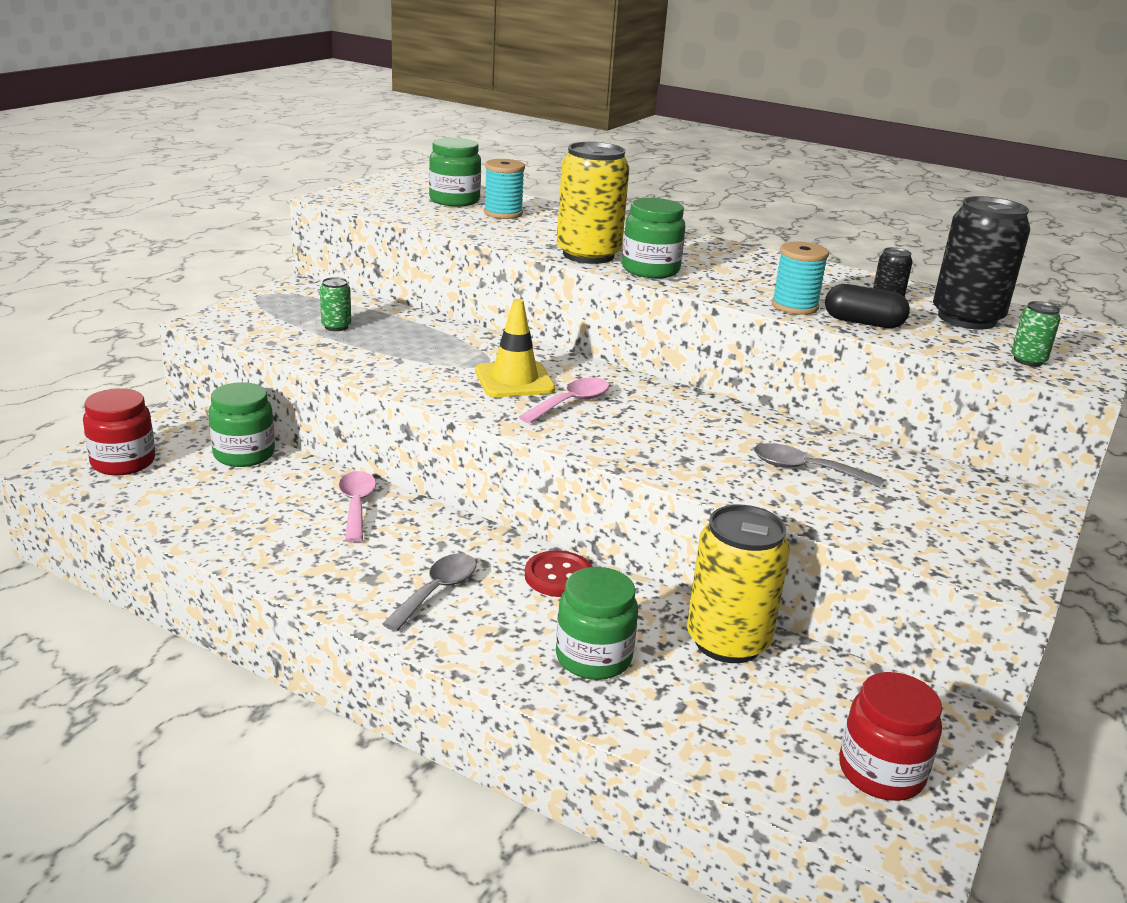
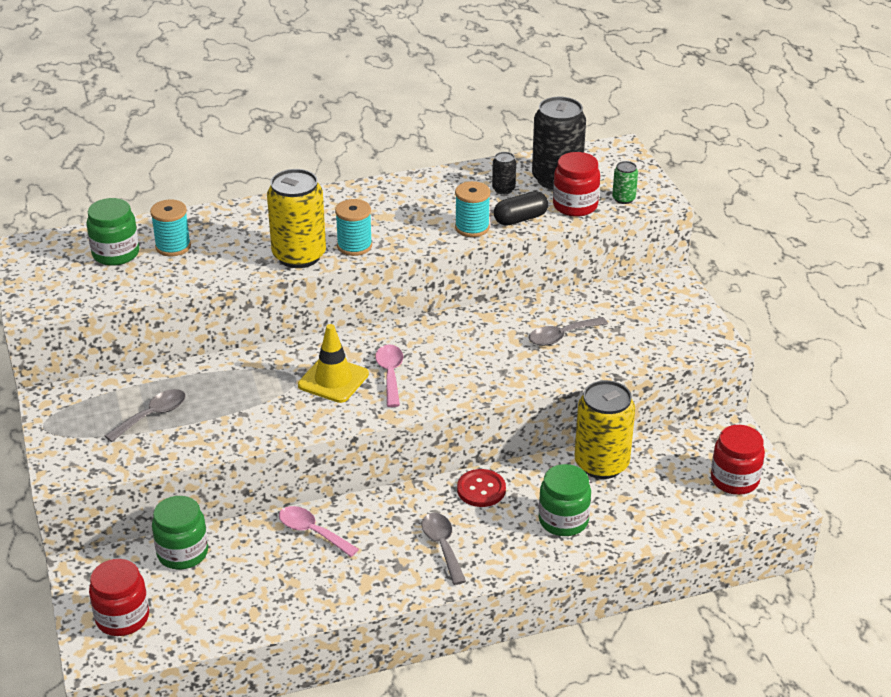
camera: 45 degrees left, 10 degrees up
green can [320,277,351,331] -> grey spoon [105,389,186,442]
green jar [622,198,686,278] -> turquoise spool [335,199,372,256]
none -> red jar [553,152,600,217]

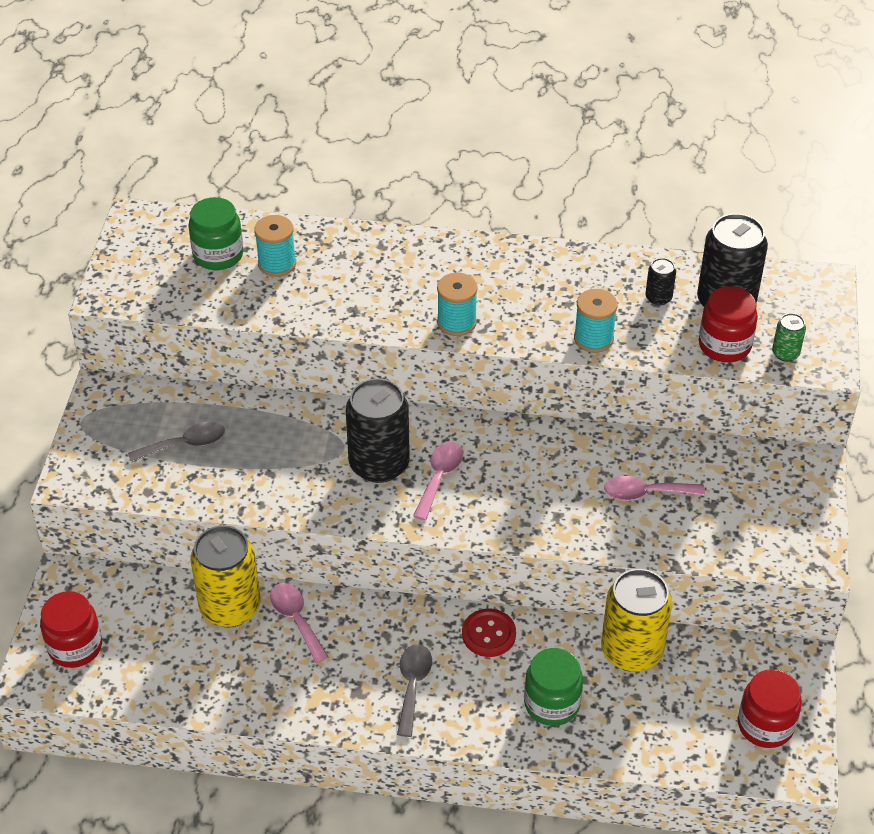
camera: 25 degrees right, 10 degrees up
green jar [152,496,208,570] -> none
yellow can [267,169,326,268] -> yellow can moved to [191,525,260,628]
yellow traffic cone [298,324,369,403] -> black can [346,378,410,483]
black capsule [494,191,548,226] -> none
grey spoon [529,317,608,346] -> pink spoon [604,476,705,501]

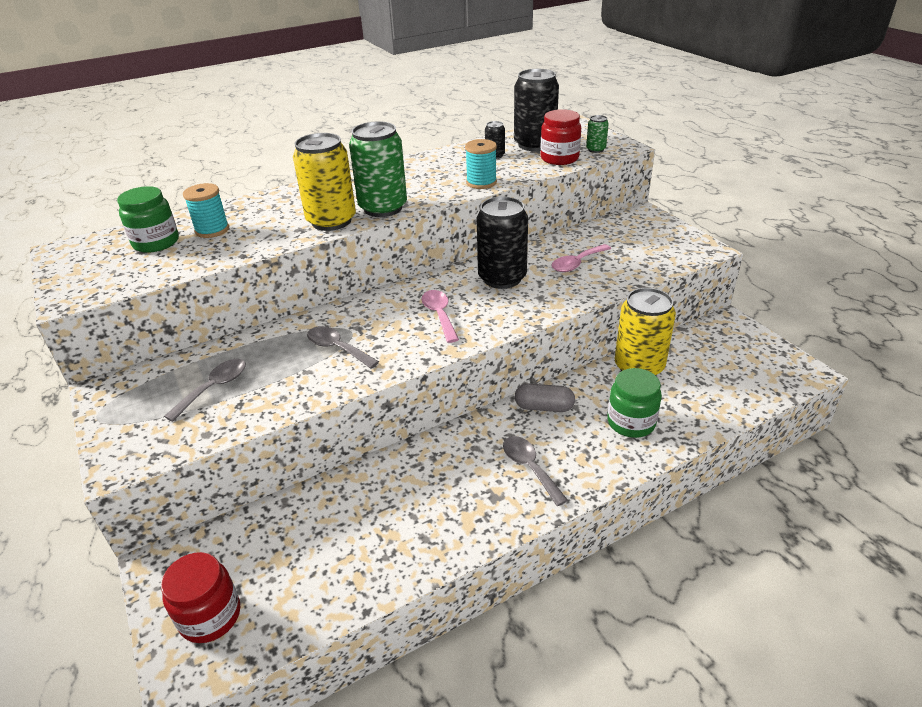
camera: 35 degrees left, 10 degrees down
yellow can [191,525,260,628] -> yellow can moved to [293,133,356,231]
pink spoon [270,583,329,663] -> none
black can [346,378,410,483] -> black can moved to [477,197,528,289]
turquoise spool [437,273,478,336] -> green can [349,121,407,217]
red button [462,609,516,657] -> grey capsule [515,383,575,412]
red jar [738,669,802,748] -> none
none -> grey spoon [307,326,379,369]

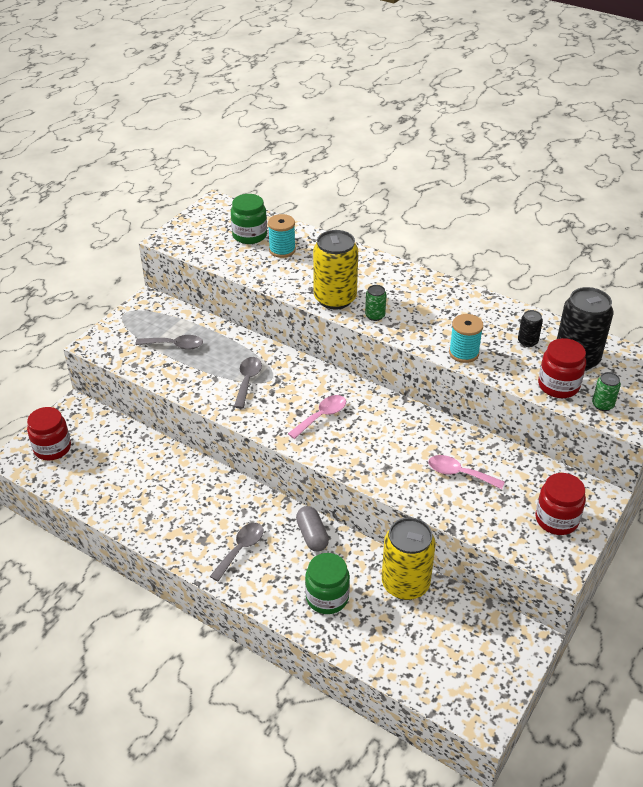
camera: 60 degrees right, 5 degrees up
green can [349,121,407,217] -> green can [365,285,387,321], size x0.46
black can [477,197,528,289] -> none
none -> red jar [535,473,586,535]

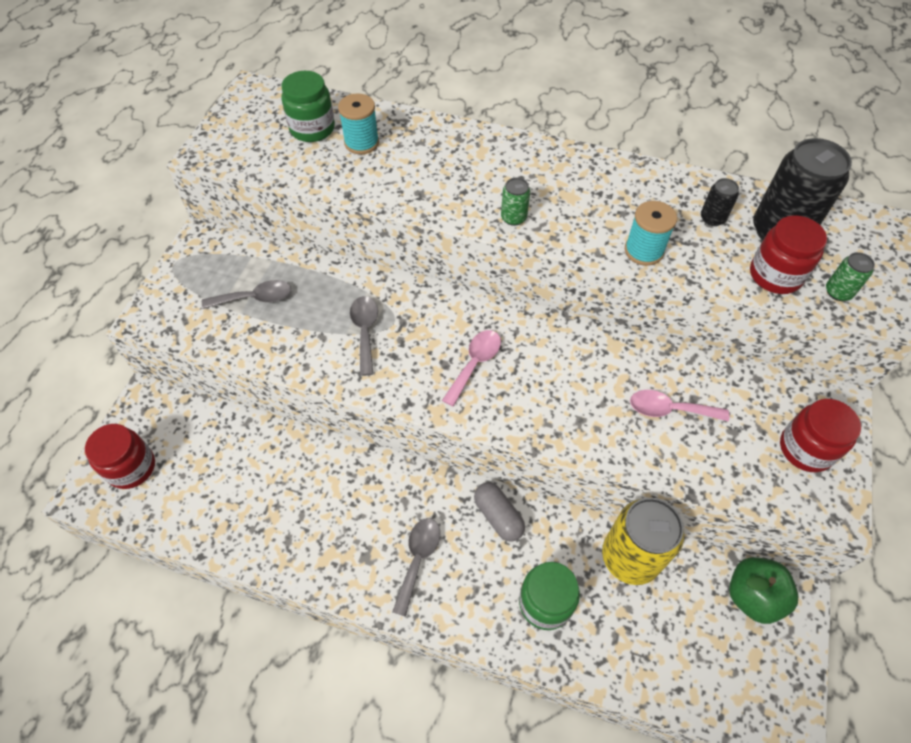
camera: 15 degrees left, 15 degrees up
yellow can [313,230,358,310] -> none
none -> green apple [729,557,798,624]

